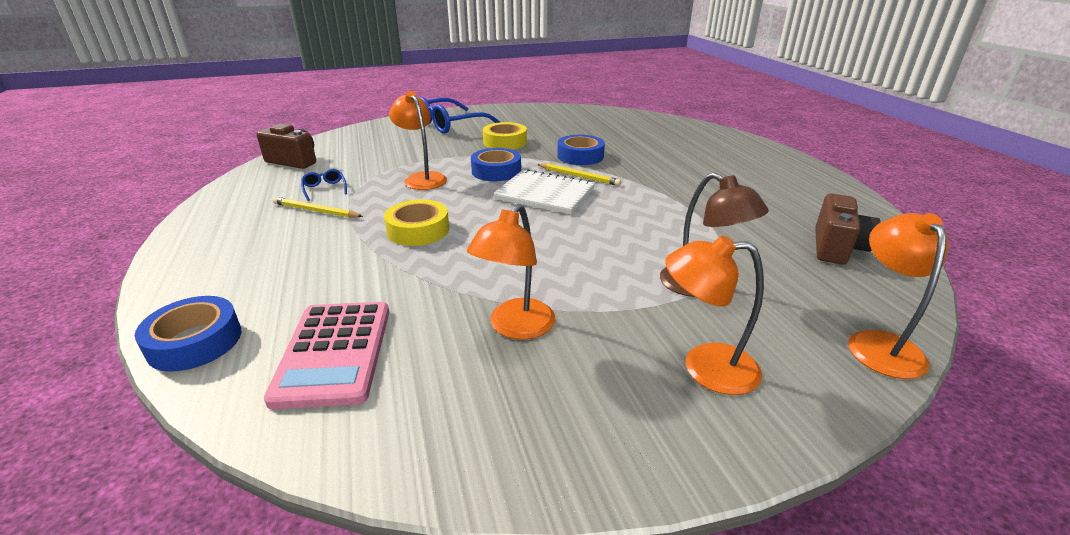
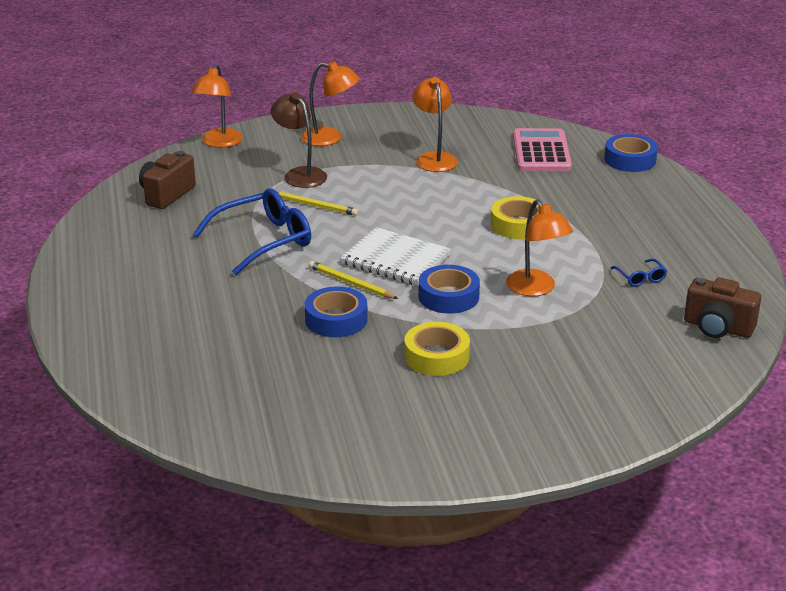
camera: 175 degrees left, 0 degrees up
yellow pencil [273,197,363,218] -> yellow pencil moved to [277,191,358,216]
blue glasses [419,97,500,134] -> blue glasses moved to [193,188,311,275]
orange lamp [467,204,555,340] -> orange lamp turned 45 degrees counterclockwise [413,77,458,172]

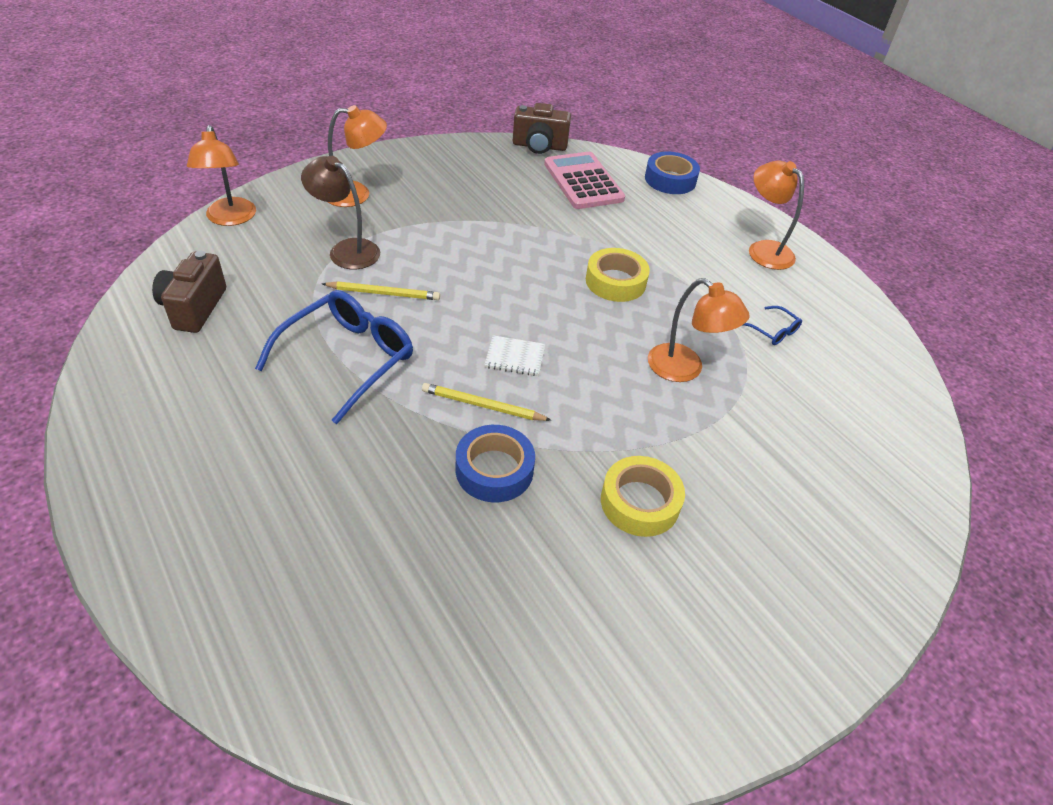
camera: 25 degrees left, 15 degrees up
white notebook [340,227,451,286] -> white notebook [484,335,545,376], size x0.53
orange lamp [413,77,458,172] -> orange lamp moved to [749,160,804,270]
blue tape [419,265,480,313] -> none
brown camera [684,277,761,338] -> brown camera moved to [513,103,571,154]

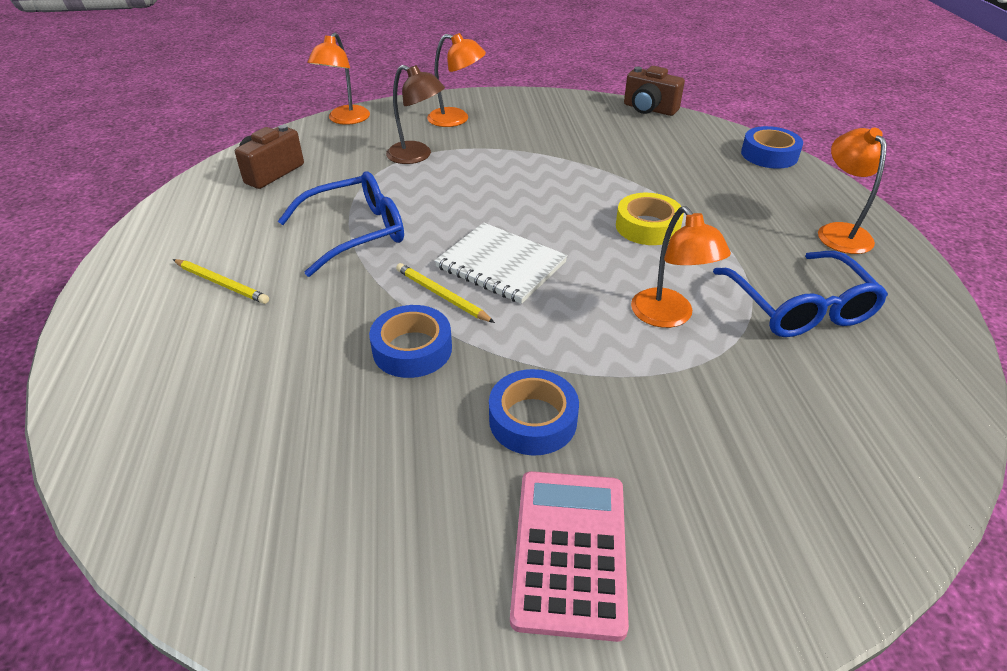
camera: 30 degrees right, 5 degrees down
brown lamp [301,156,380,269] -> brown lamp turned 150 degrees clockwise [386,65,445,164]
yellow pencil [322,281,440,300] -> yellow pencil moved to [173,259,269,304]
white notebook [484,335,545,376] -> white notebook [434,222,568,304], size x1.90
pink calculator [544,152,625,209] -> pink calculator moved to [510,471,629,642]
yellow tape [601,456,685,537] -> blue tape [489,369,579,456]
blue glasses [742,306,802,345] -> blue glasses [713,251,888,337], size x2.28

